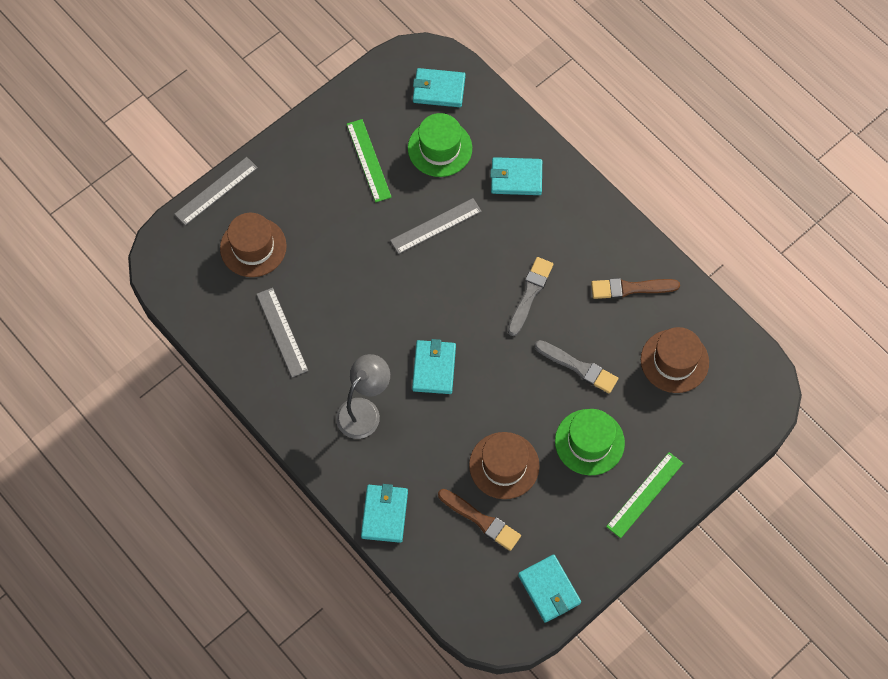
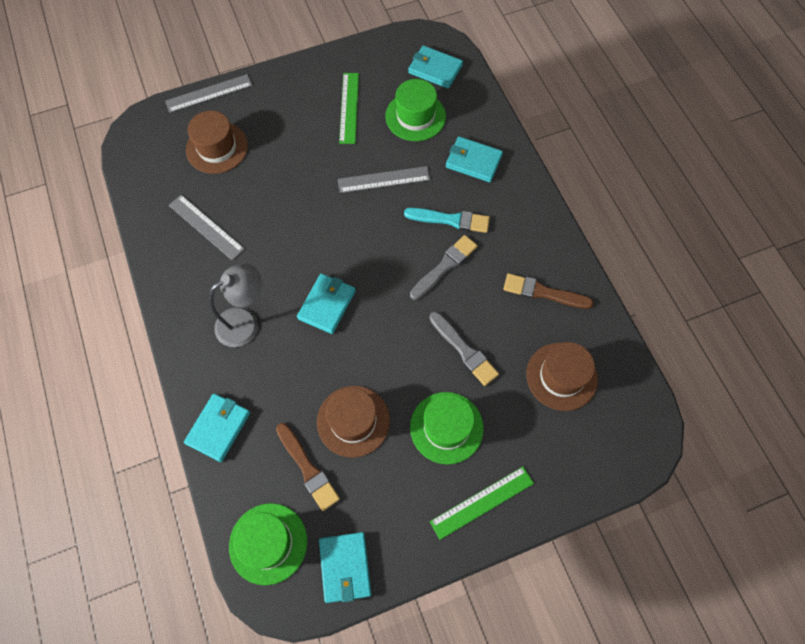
camera: 20 degrees right, 0 degrees up
grey ruler [256,288,308,377] -> grey ruler turned 45 degrees counterclockwise [169,195,245,260]
none -> green hat [229,503,307,585]
none -> turquoise brush [404,208,490,233]

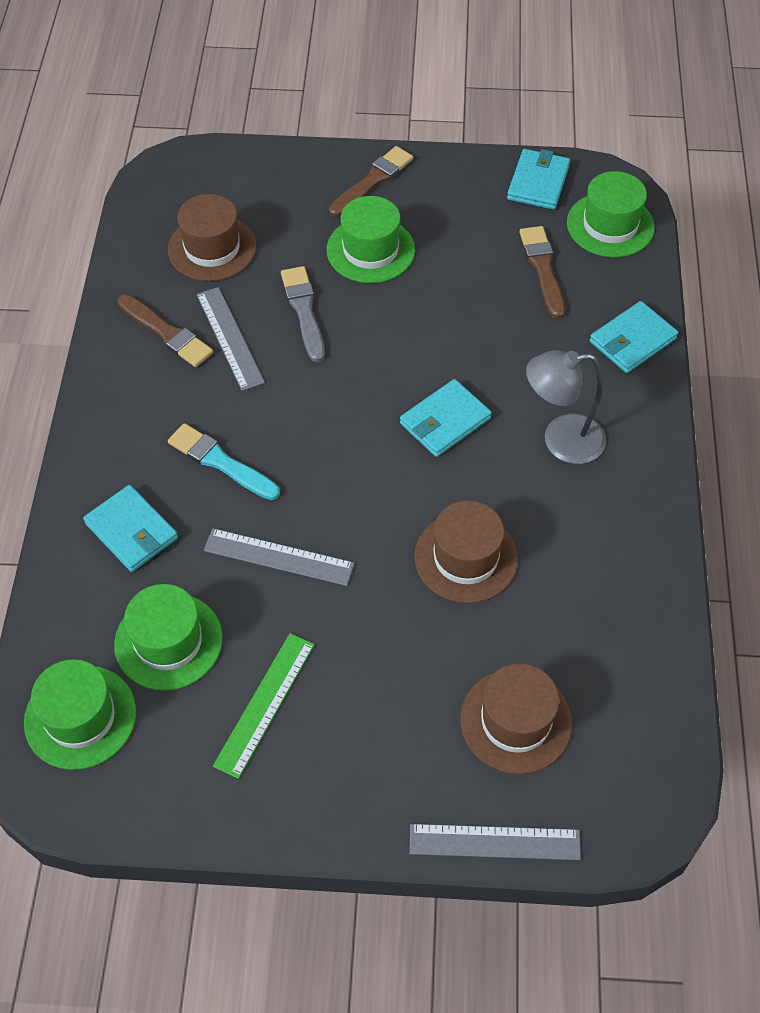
camera: 155 degrees left, 10 degrees down
grey ruler [169,195,245,260] -> grey ruler moved to [196,287,265,391]
brown hat [317,386,390,458] -> brown hat moved to [414,501,518,603]
turquoise wallet [408,45,463,89] -> green hat [24,659,136,770]
grey brush [410,235,478,300] -> none
green ruler [430,467,534,540] -> brown brush [329,146,413,217]

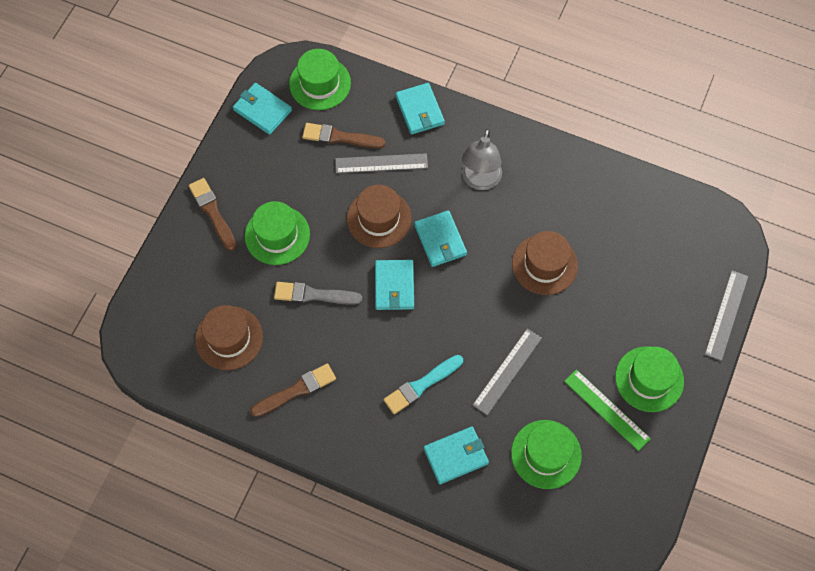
camera: 70 degrees left, 10 degrees up
green hat [24,659,136,770] -> green hat moved to [615,346,684,412]
grey ruler [196,287,265,391] -> grey ruler moved to [335,153,428,173]
brown hat [460,663,572,774] -> brown hat moved to [347,185,411,248]
none -> turquoise wallet [375,260,414,310]

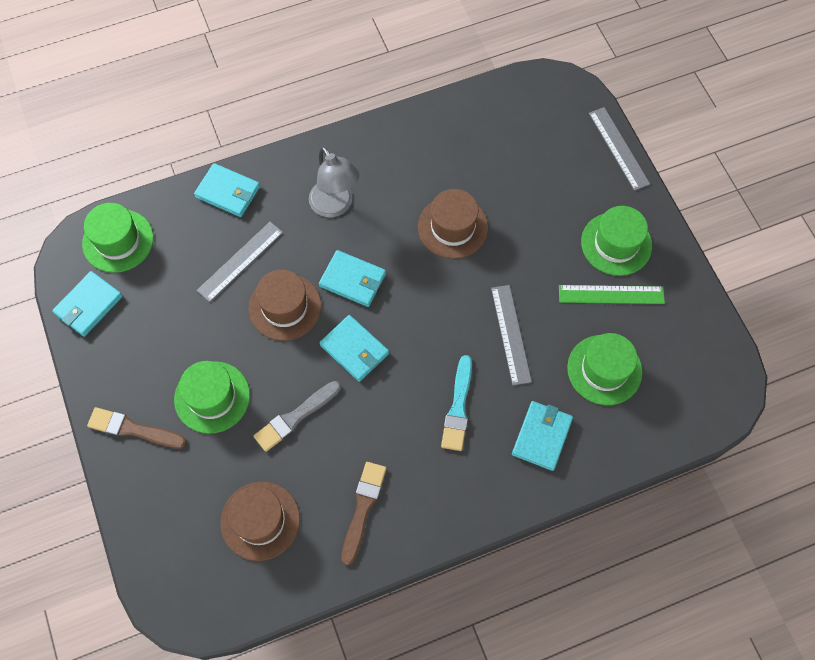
camera: 45 degrees left, 0 degrees up
turquoise wallet [233,83,292,135] -> turquoise wallet turned 45 degrees counterclockwise [52,271,123,337]
brown brush [302,123,386,148] -> none

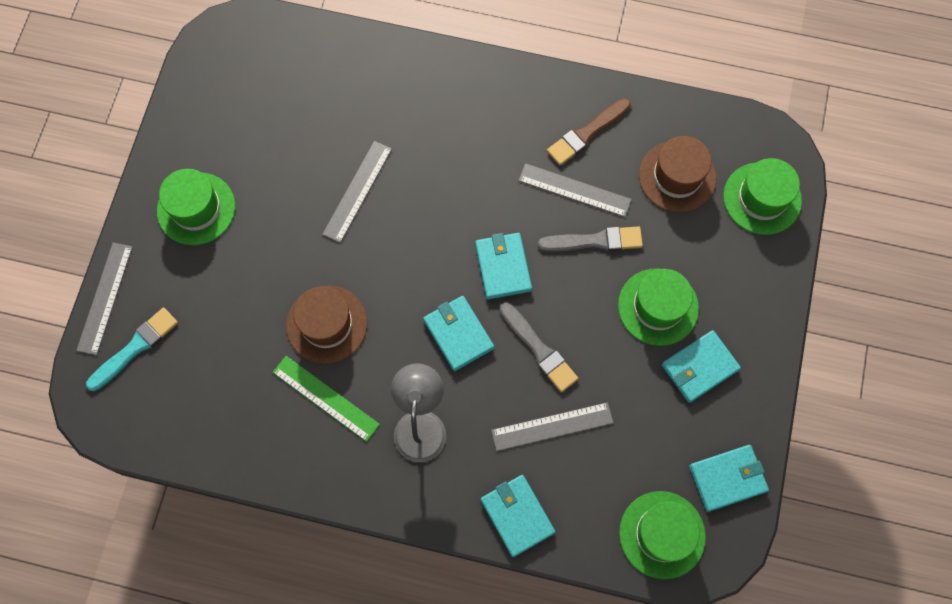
camera: 145 degrees left, 5 degrees up
brown brush [87,407,187,449] -> none
brown hat [248,270,321,341] -> grey brush [500,303,578,392]
turquoise brush [441,355,472,451] -> turquoise brush moved to [86,308,178,391]
turquoise wallet [512,401,573,471] -> turquoise wallet moved to [662,330,741,403]
green ruler [559,285,665,304] -> green ruler moved to [273,356,380,442]
green hat [567,333,642,405] -> green hat moved to [723,158,802,235]
none -> grey ruler [519,163,632,217]

